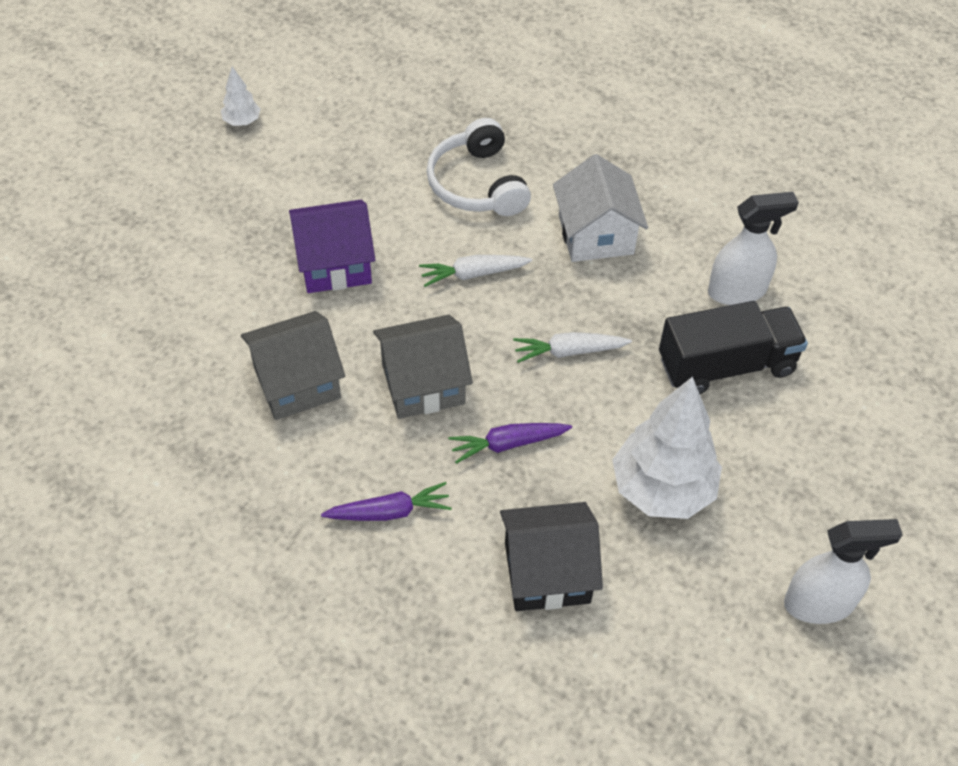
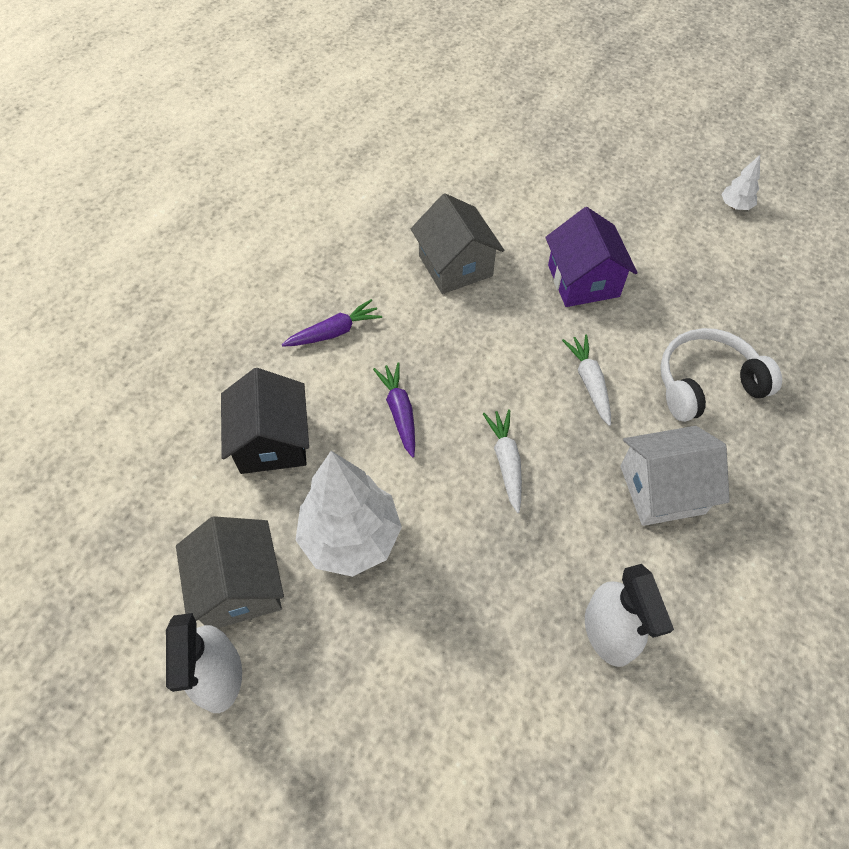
camera: 90 degrees right, 5 degrees up
purple carrot [321,482,452,521] -> purple carrot turned 105 degrees counterclockwise [282,299,382,347]
grey house [373,315,473,419] -> grey house moved to [176,516,284,628]
black truck [659,301,808,394] -> none

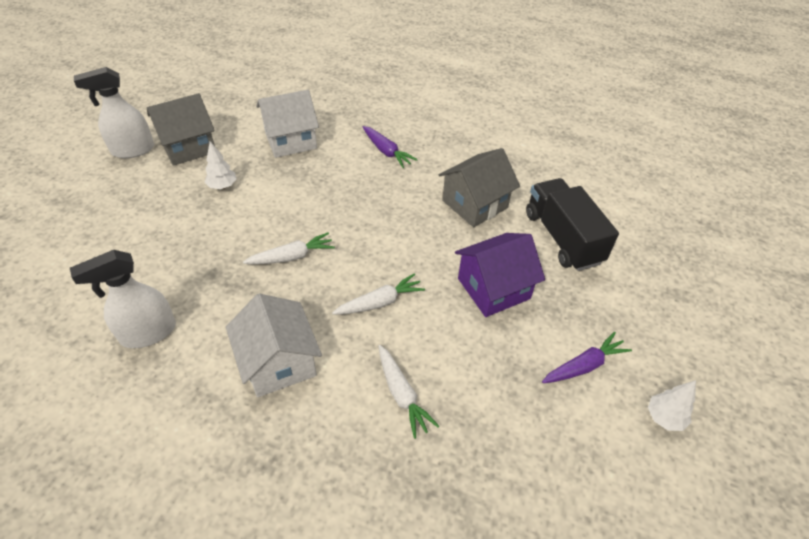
camera: 75 degrees right, 10 degrees down
black house [221,368,309,474] -> white house [256,90,319,158]
white tree [296,451,402,577] -> white tree [205,141,237,189], size x0.45
purple carrot [373,362,415,458] -> purple carrot moved to [542,332,632,383]
white headphones [660,328,782,422] -> white carrot [379,345,439,439]
none -> black truck [526,178,619,271]

